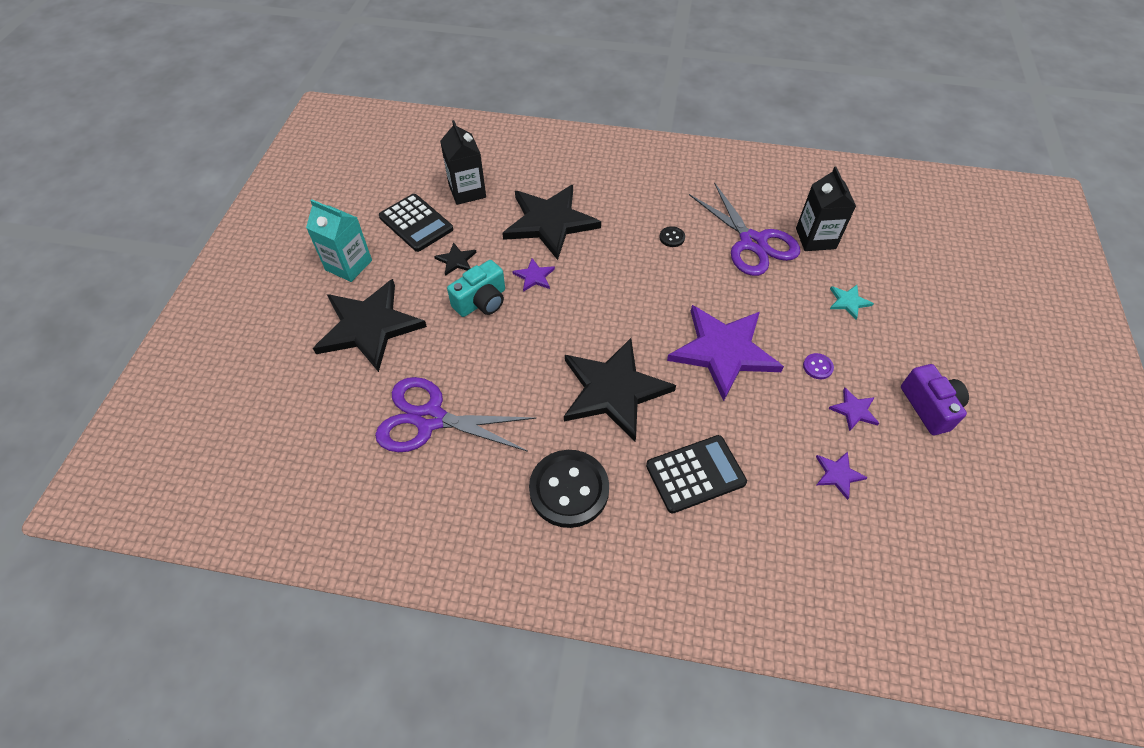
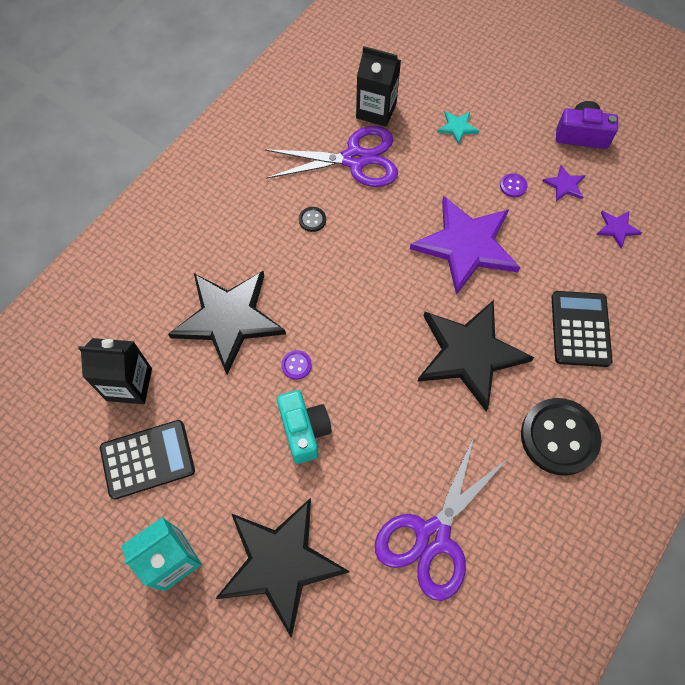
camera: 65 degrees left, 10 degrees up
black star [434,242,476,276] -> none
purple star [512,258,555,292] -> purple button [281,350,312,380]

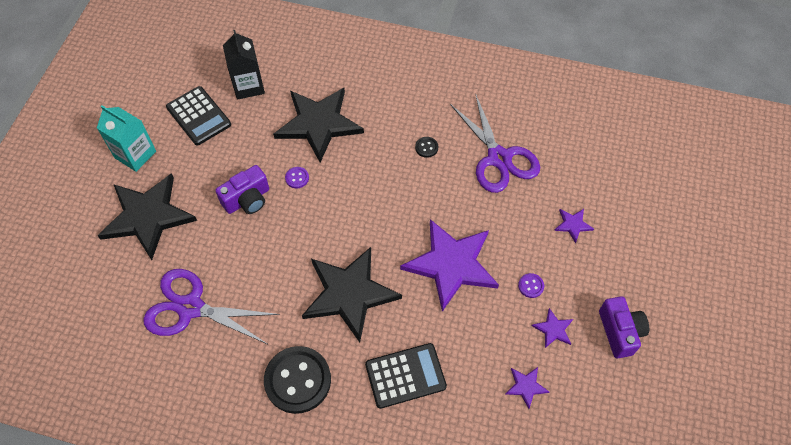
camera: 70 degrees right, 5 degrees down
turquoise camera [277,390,332,464] -> purple camera [215,165,269,214]
black carton [356,46,401,127] -> none
turquoise star [437,111,479,145] -> purple star [554,209,594,243]

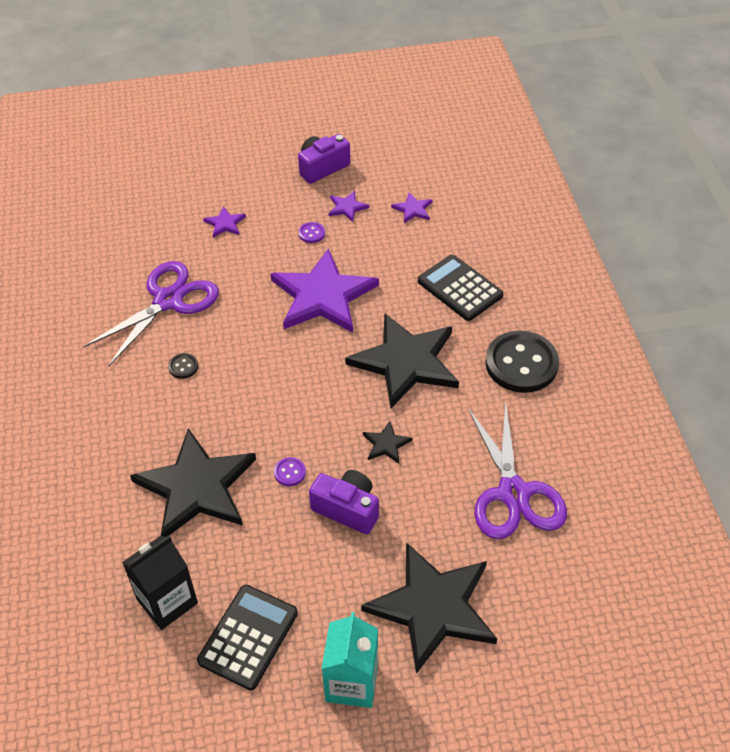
camera: 115 degrees left, 10 degrees down
none -> black star [363,421,413,464]

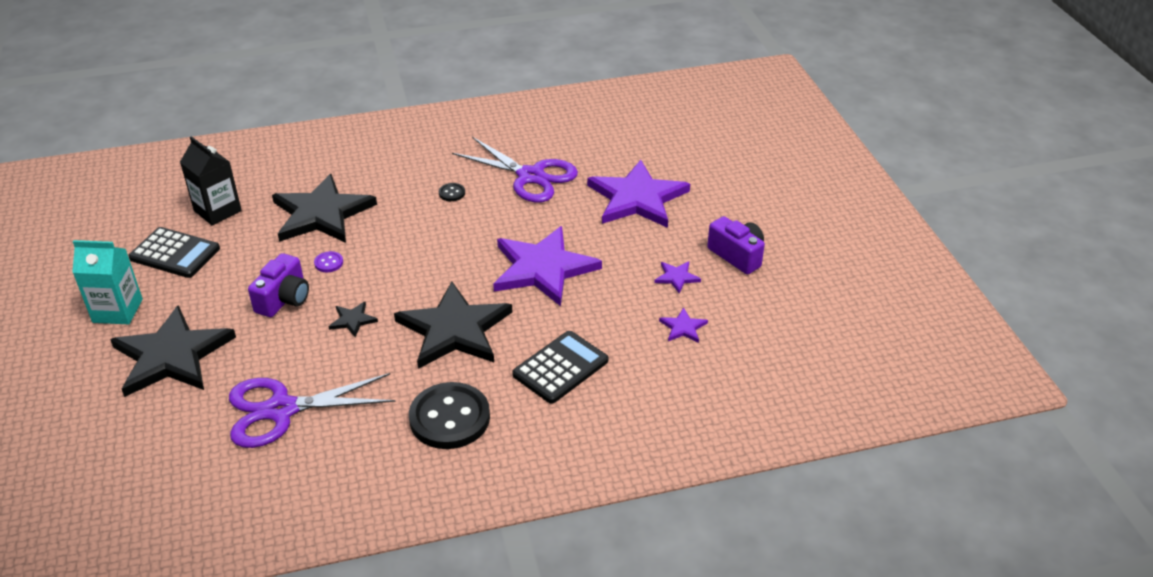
camera: 85 degrees right, 10 degrees down
purple star [203,206,246,238] -> purple star [587,160,690,228], size x2.43
purple button [298,222,325,243] -> none

